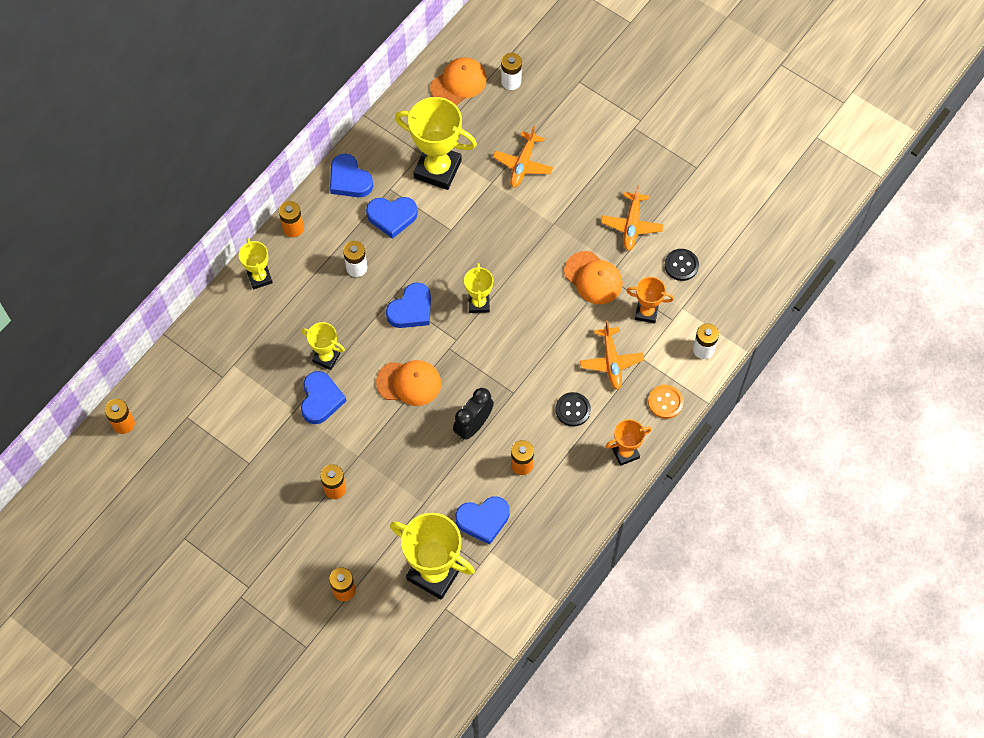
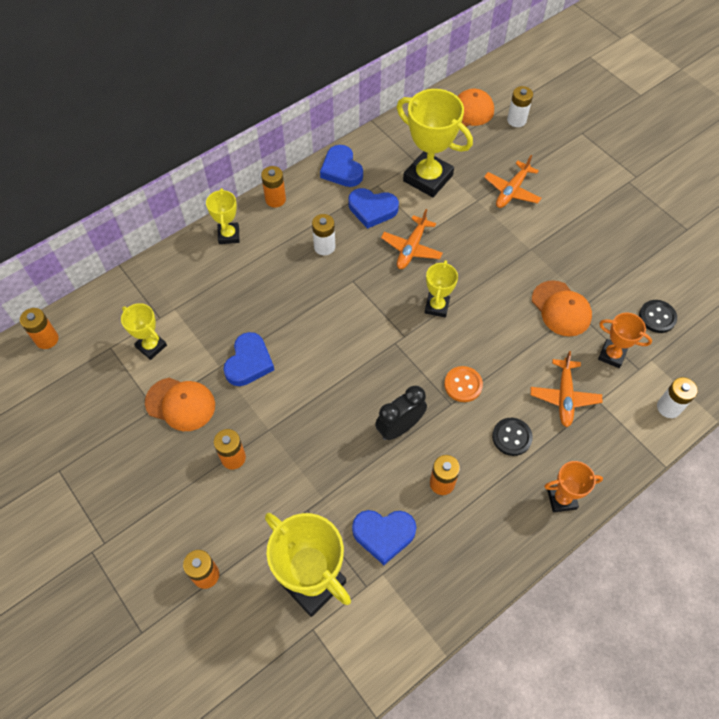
camera: 15 degrees right, 5 degrees down
yellow trophy [301,322,345,370] -> yellow trophy moved to [121,303,167,360]
orange cap [376,360,441,406] -> orange cap moved to [145,378,215,431]
blue heart [386,283,431,328] -> none
orange plane [601,185,664,251] -> orange plane moved to [381,209,443,269]
orange button [648,385,684,419] -> orange button moved to [444,366,483,402]

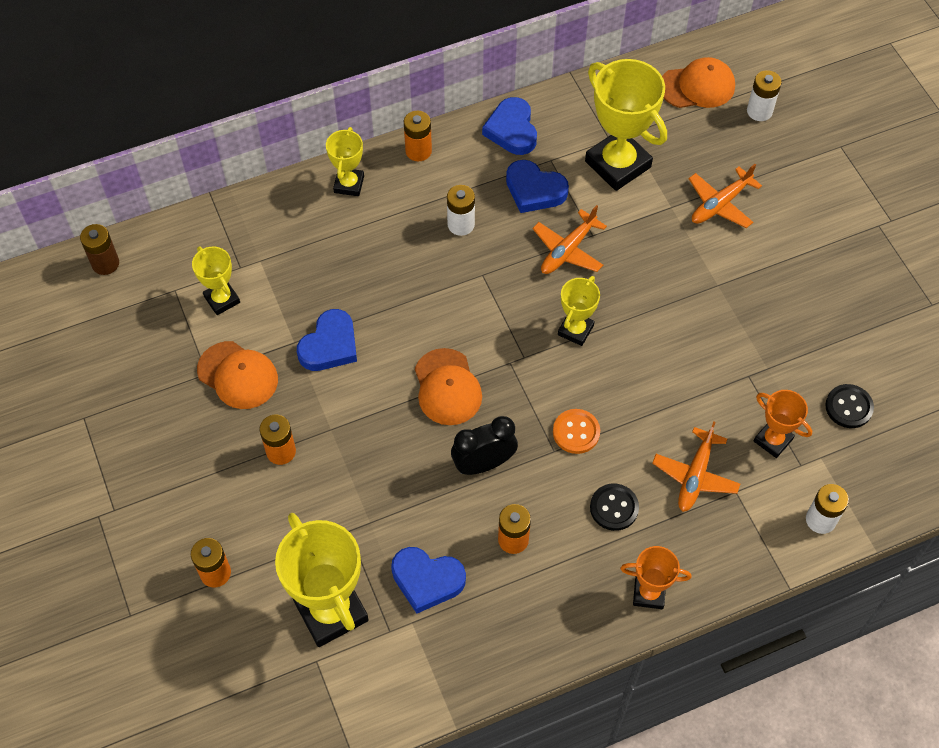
camera: 15 degrees right, 0 degrees up
orange battery [20,308,59,349] -> brown battery [80,224,119,275]
orange cap [532,280,592,336] -> orange cap moved to [415,348,482,425]

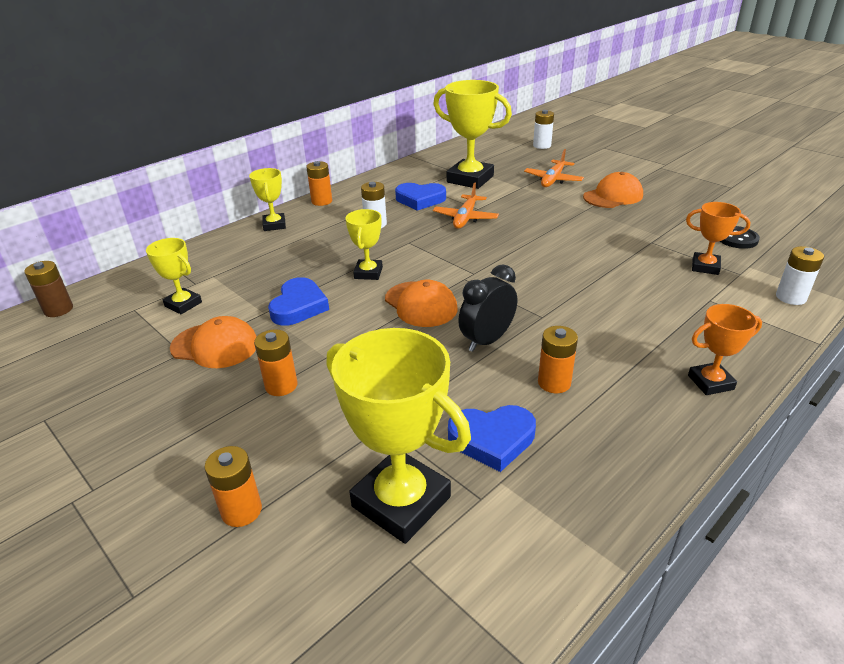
camera: 20 degrees left, 25 degrees down
blue heart [482,97,537,155] -> none
orange button [553,409,600,454] -> none
yellow trophy [558,276,600,346] -> yellow trophy moved to [345,209,383,280]
black button [590,484,639,531] -> none
orange plane [652,422,740,512] -> none
orange cap [662,57,735,108] -> orange cap moved to [583,172,643,208]

